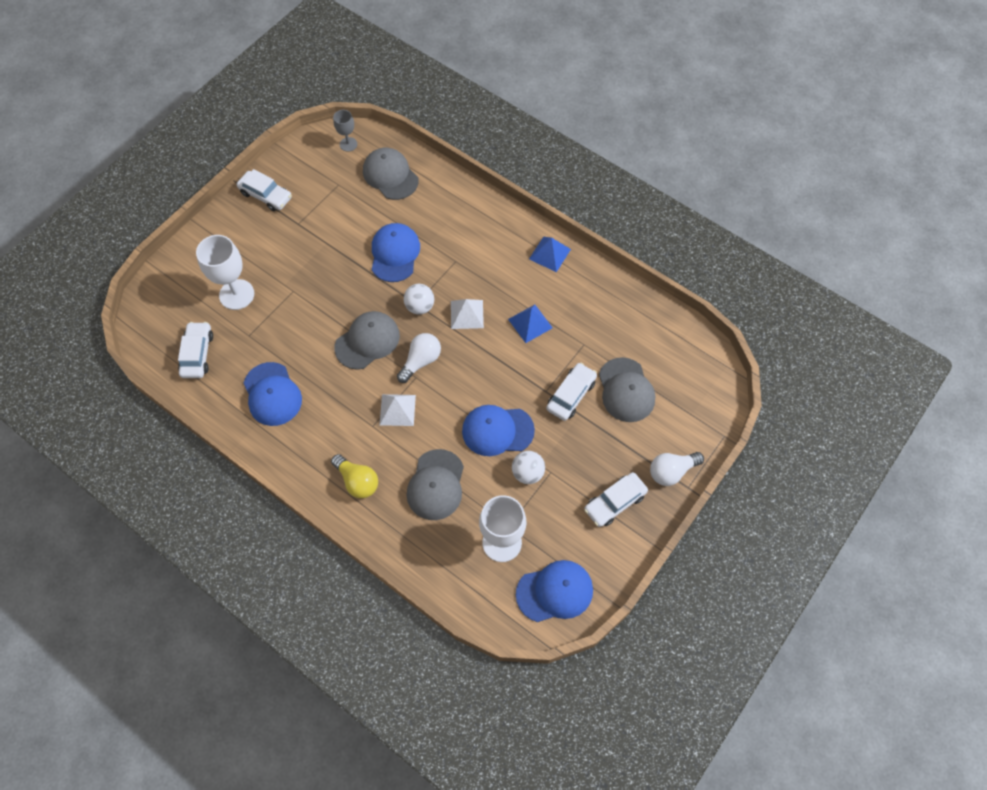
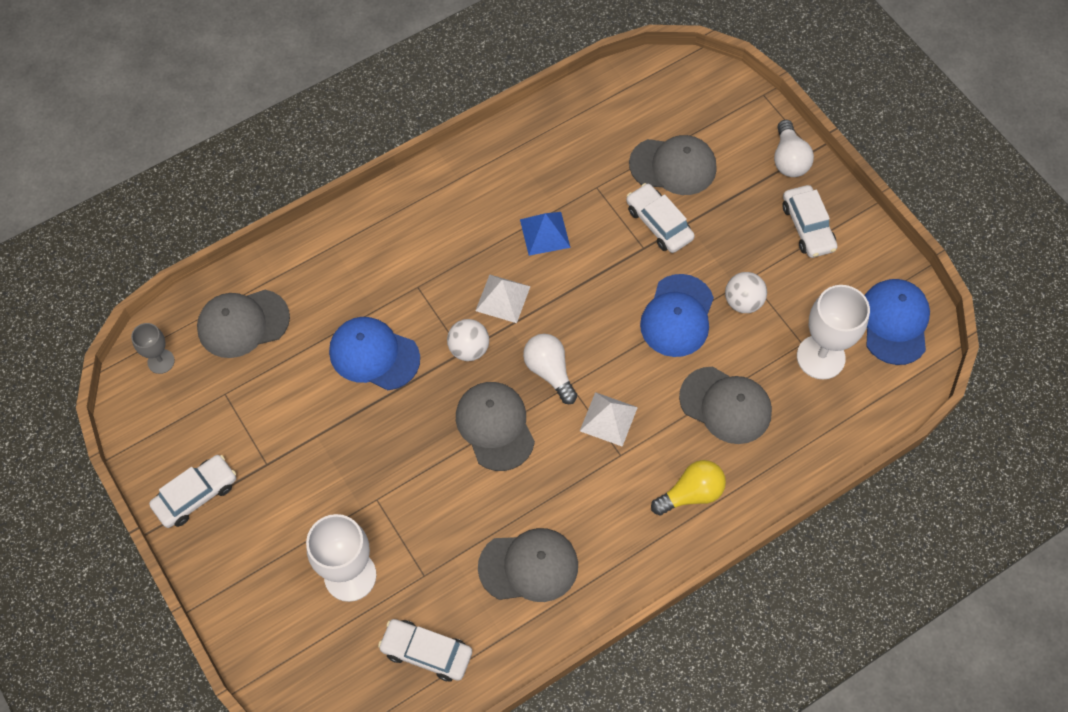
camera: 70 degrees left, 0 degrees up
blue cap [244,362,302,426] -> grey cap [478,528,578,602]
blue pyramid [529,237,571,272] -> none

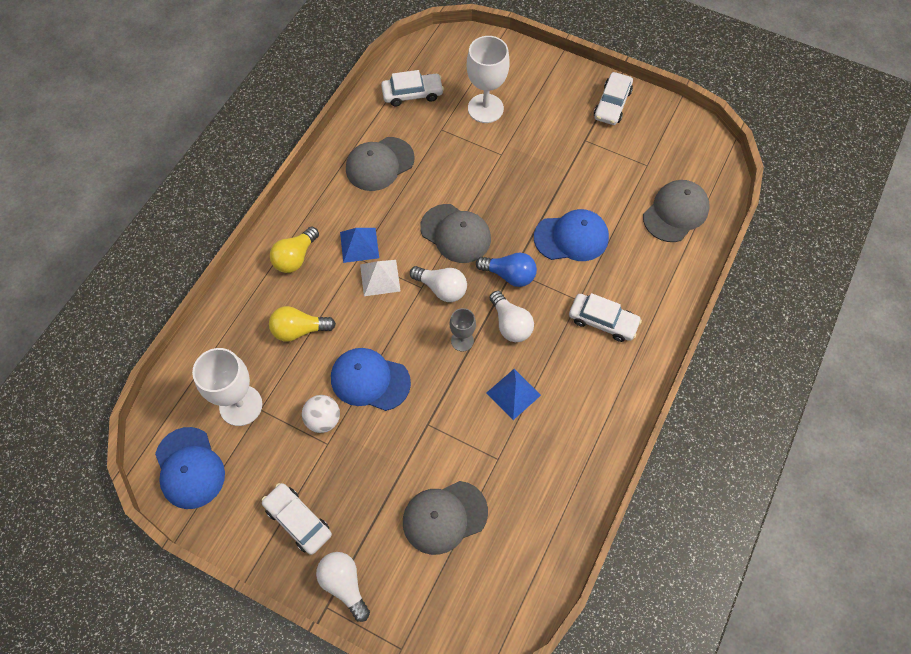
camera: 150 degrees right, 0 degrees up
grey goblet [131,323,175,374] -> grey goblet moved to [450,308,476,352]
white ball [447,319,489,361] -> blue light bulb [476,253,537,287]
white pyramid [475,275,531,323] -> white light bulb [490,291,534,342]
white car [626,183,695,253] -> white car moved to [569,293,642,342]
blue cap [640,274,714,357] -> blue cap turned 60 degrees counterclockwise [331,348,411,411]
grey cap [679,367,772,444] -> yellow light bulb [269,306,336,342]
none -> blue pyramid [340,228,379,263]

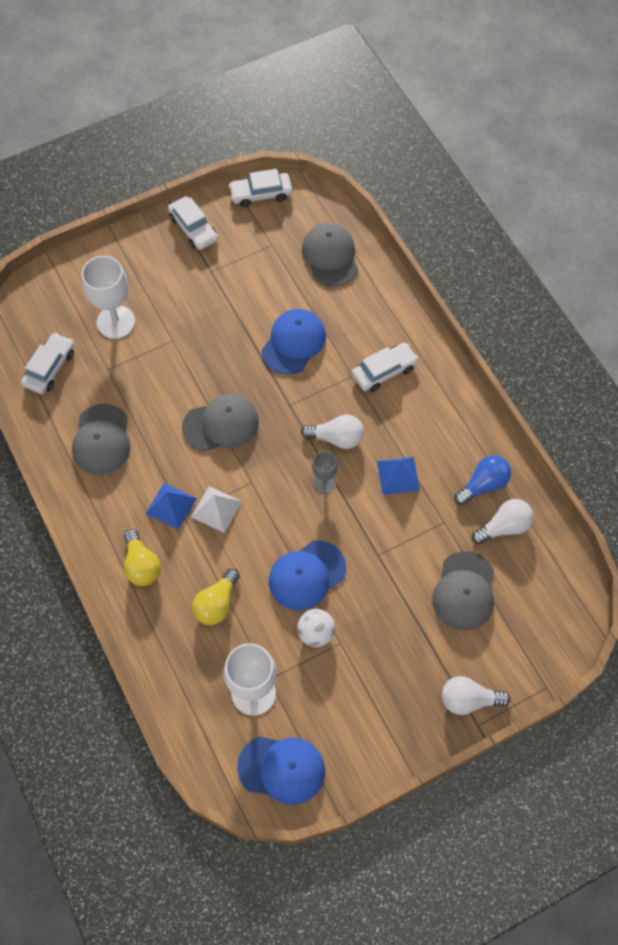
camera: 55 degrees left, 0 degrees up
white car [262,483,332,555] -> white car moved to [229,169,292,207]
white light bulb [410,266,467,302] -> white light bulb moved to [472,499,533,544]
blue light bulb [476,253,537,287] -> blue light bulb moved to [455,455,511,505]

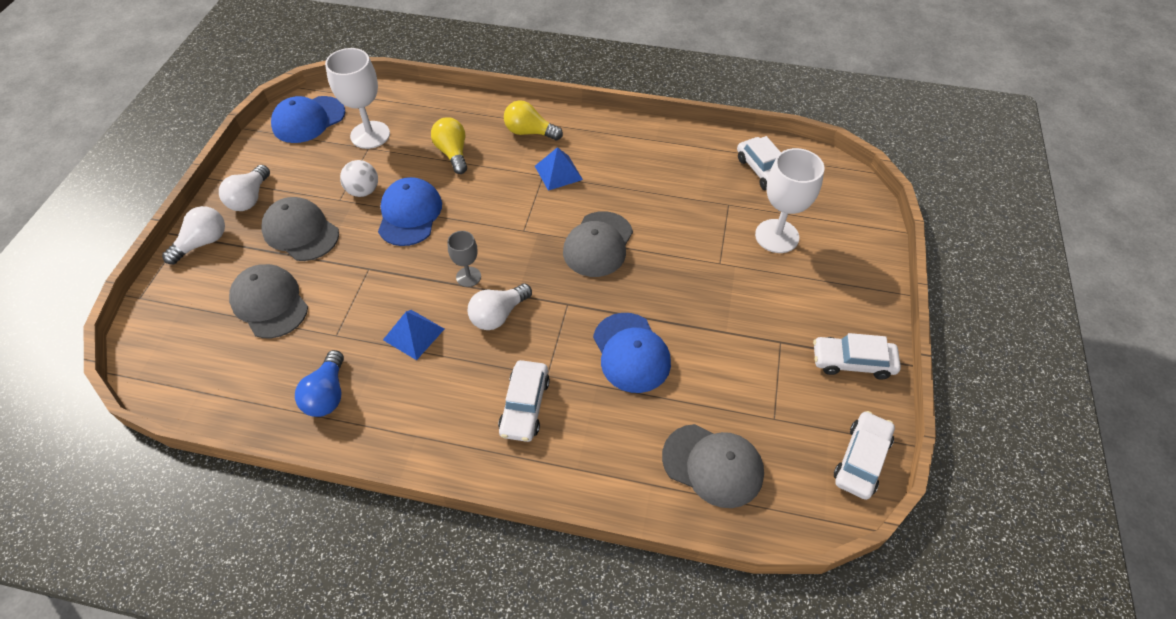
camera: 130 degrees right, 10 degrees down
grey cap [72,404,130,475] -> grey cap moved to [261,197,339,261]
white pyramid [191,486,242,533] -> none
white light bulb [472,499,533,544] -> white light bulb moved to [219,165,270,211]

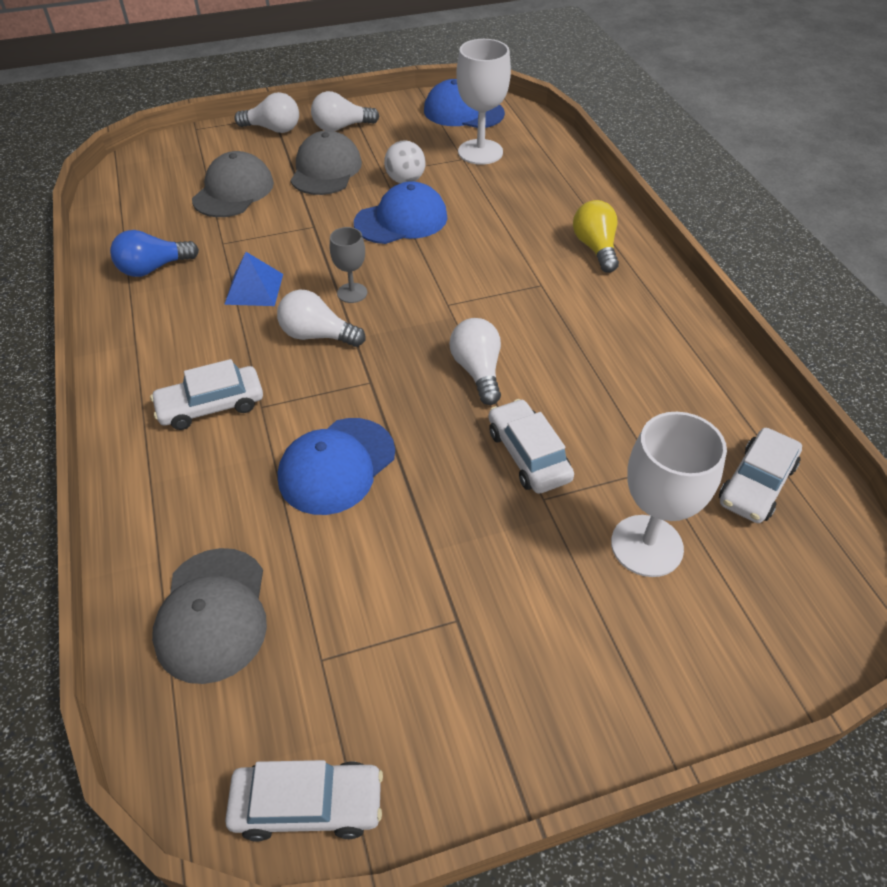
camera: 60 degrees right, 5 degrees down
yellow light bulb [431,117,467,174] -> none
blue pyramid [535,147,583,191] -> none
grey cap [563,211,633,277] -> white light bulb [450,318,501,405]
white car [813,333,901,379] -> white car moved to [489,399,574,494]

